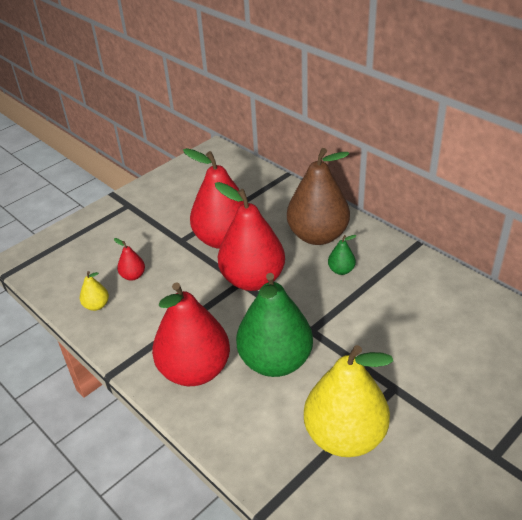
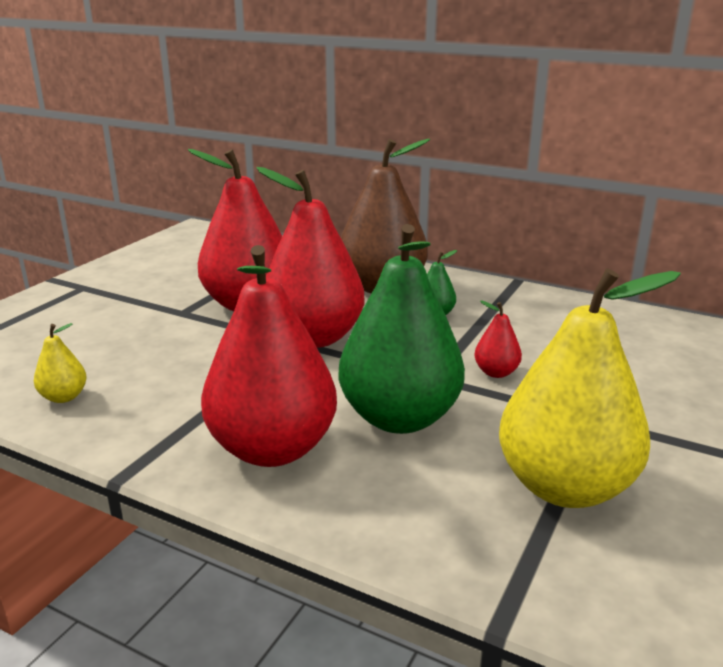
camera: 20 degrees left, 15 degrees down
red pear [114,238,145,281] -> red pear moved to [474,300,522,378]

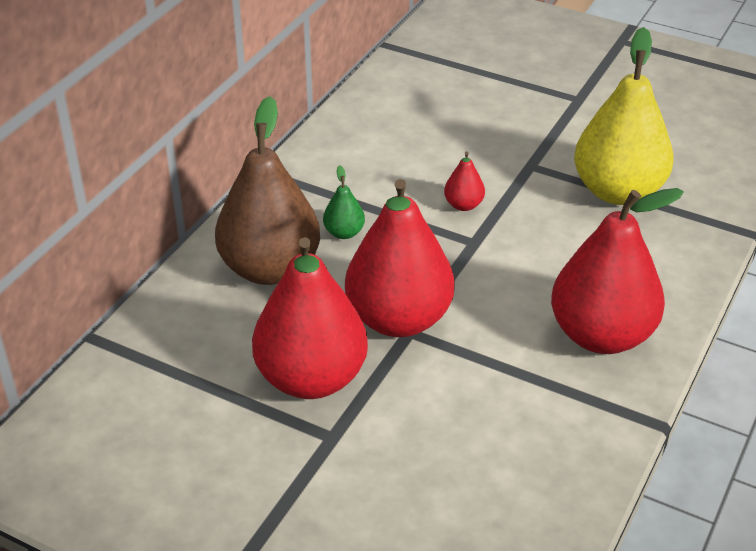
camera: 90 degrees left, 15 degrees up
yellow pear [34,323,87,403] -> none
green pear [338,224,465,434] -> none

